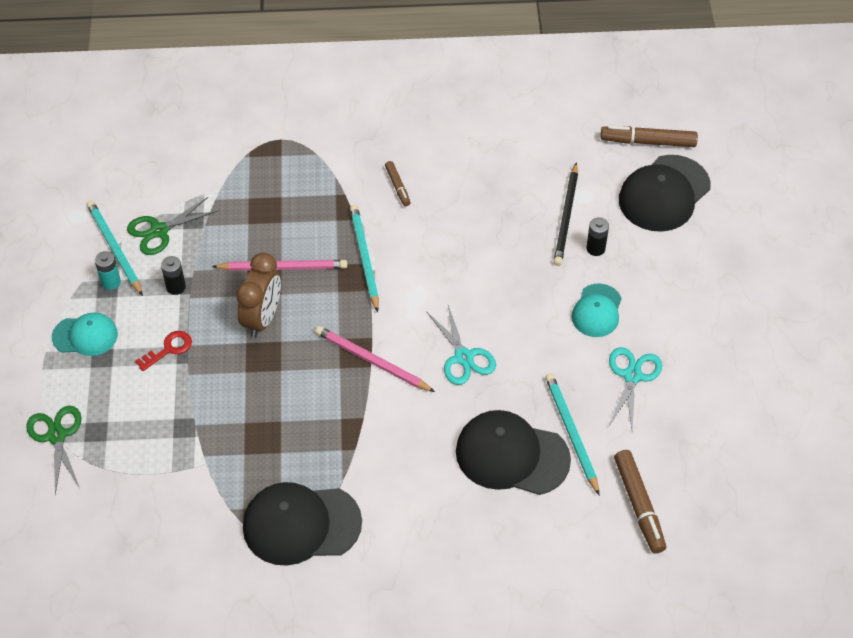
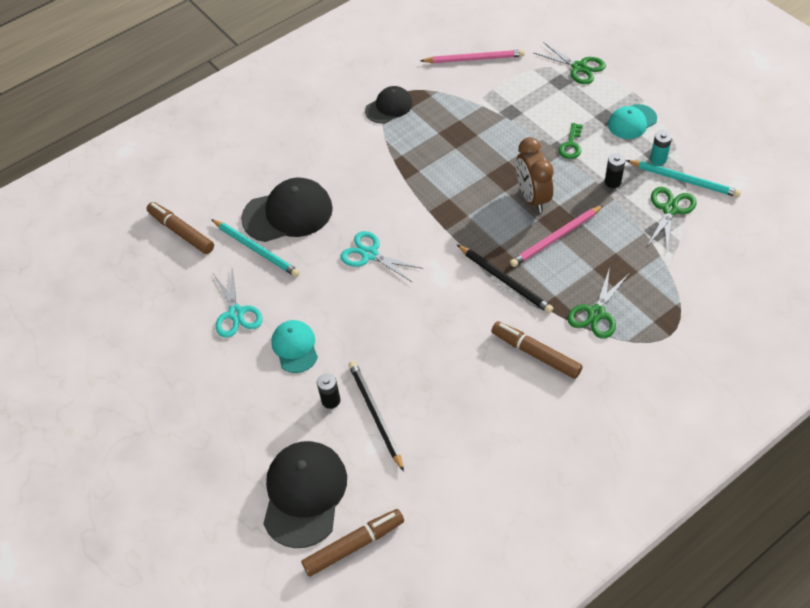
camera: 150 degrees right, 0 degrees up
red key [135,331,192,371] -> green key [558,123,583,159]
black cap [243,482,362,566] -> black cap [365,86,413,123], size x0.59
pink pencil [315,326,435,392] -> pink pencil moved to [420,50,525,63]
turquoise pencil [350,205,379,312] -> black pencil [457,245,553,313]
brown marker [385,161,411,206] -> brown marker [491,321,583,379], size x1.76
none -> green scissors [567,267,629,339]

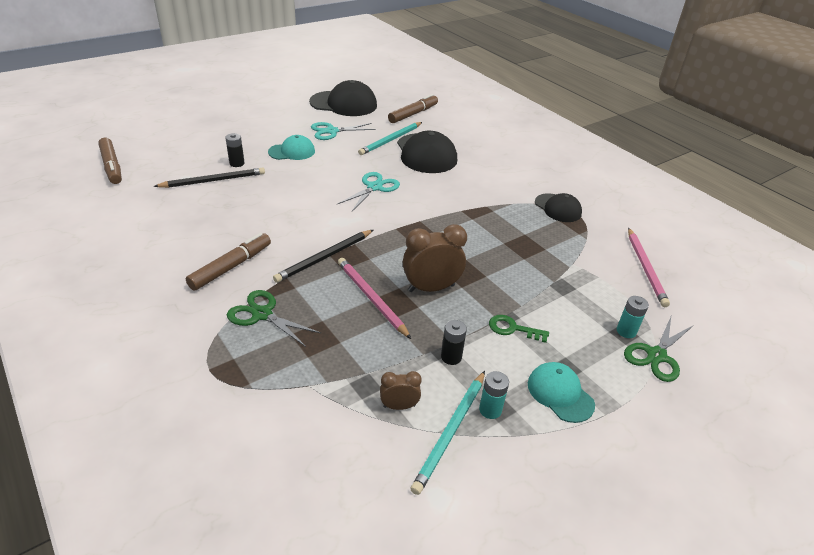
camera: 85 degrees right, 15 degrees down
black cap [263,441,347,548] -> black cap moved to [309,80,377,116]
green scissors [647,187,697,250] -> brown clock [380,371,422,410]
none -> turquoise battery [617,296,649,338]

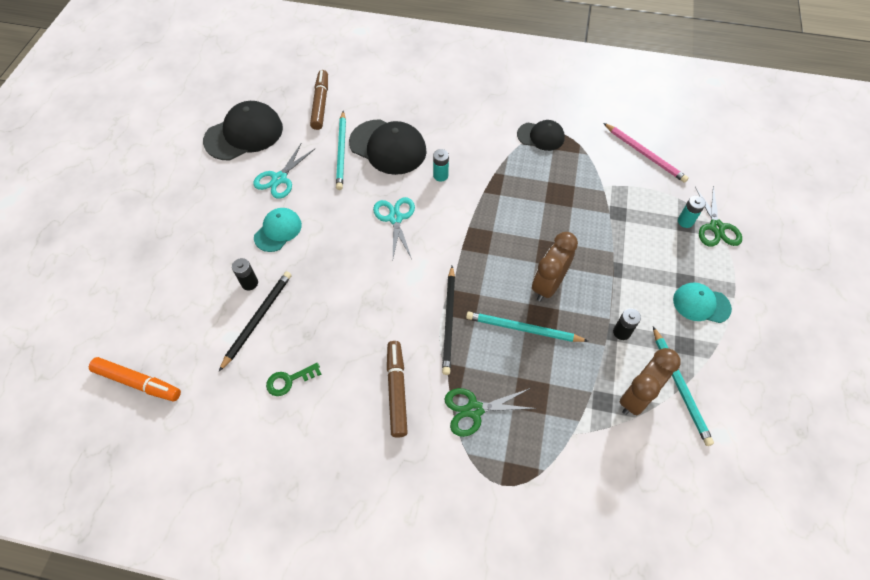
camera: 40 degrees left, 20 degrees up
brown marker [98,138,122,184] -> orange marker [89,357,181,402]
pink pencil [338,258,411,339] -> turquoise pencil [466,312,588,342]
brown clock [380,371,422,410] -> brown clock [620,348,681,415], size x1.86
turquoise battery [479,371,509,419] -> turquoise battery moved to [433,149,449,182]
green key [489,315,549,343] -> green key moved to [266,363,321,396]

